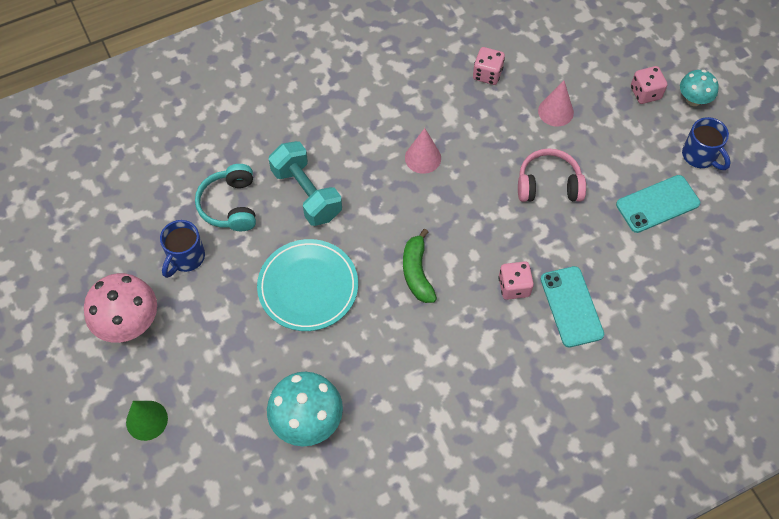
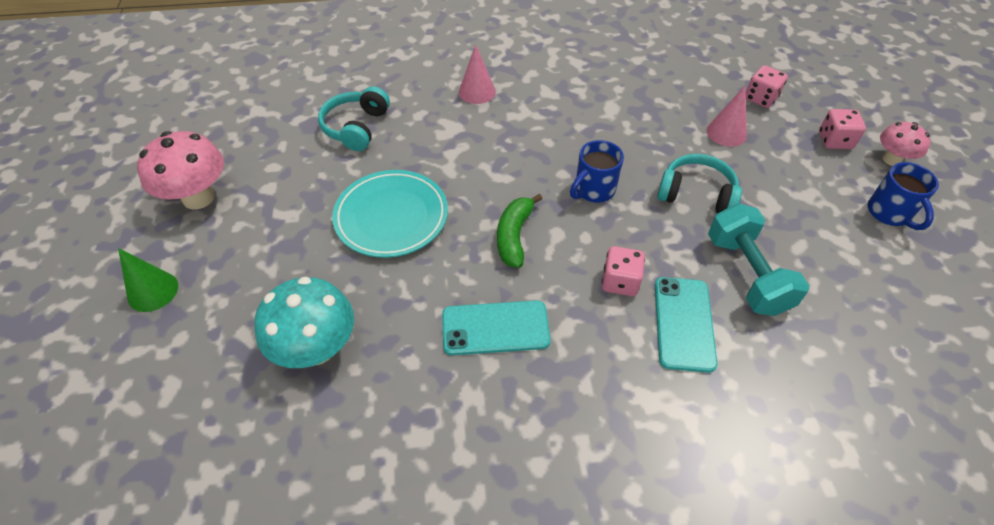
camera: 20 degrees right, 10 degrees down
blue mug [160,220,205,278] -> blue mug moved to [570,140,624,202]
turquoise dumbbell [269,141,342,226] -> turquoise dumbbell moved to [708,203,809,316]
pink cone [405,128,441,174] -> pink cone moved to [459,44,496,104]
pink dice [473,47,505,85] -> pink dice moved to [746,65,788,108]
pink headphones [518,148,586,202] -> turquoise headphones [657,154,742,214]
turquoise phone [616,175,700,233] -> turquoise phone moved to [442,300,550,355]
turquoise mushroom [680,70,719,106] -> pink mushroom [880,122,931,166]

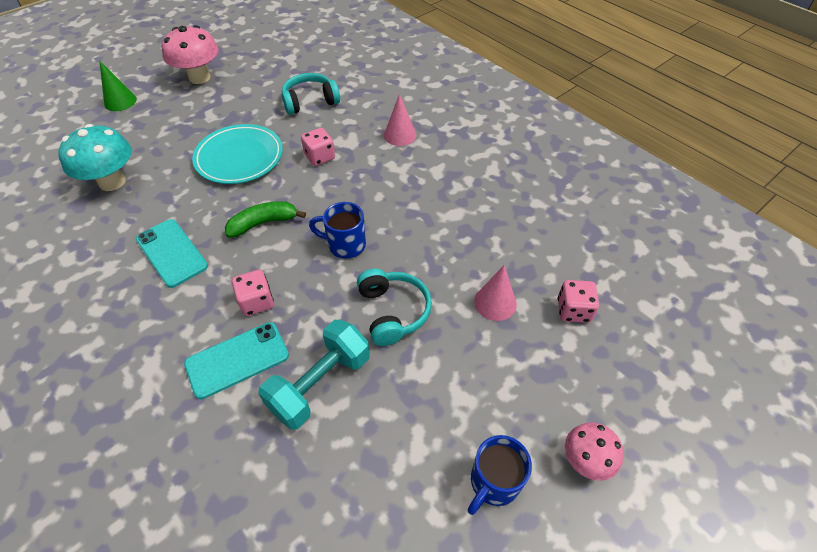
camera: 55 degrees right, 0 degrees up
pink dice [819,109,866,149] -> pink dice moved to [301,128,335,166]

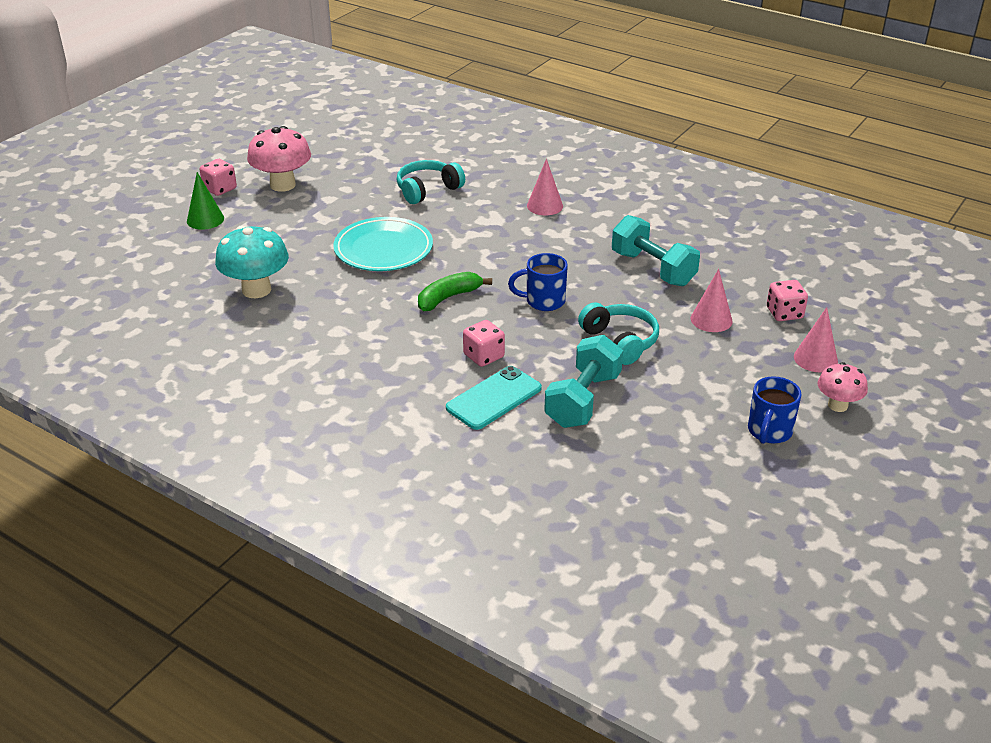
camera: 15 degrees left, 15 degrees down
turquoise phone [136,219,208,288] -> none
pink dice [301,128,335,166] -> pink dice moved to [200,159,237,196]
none -> turquoise dumbbell [612,215,700,286]
none -> pink cone [794,307,838,372]

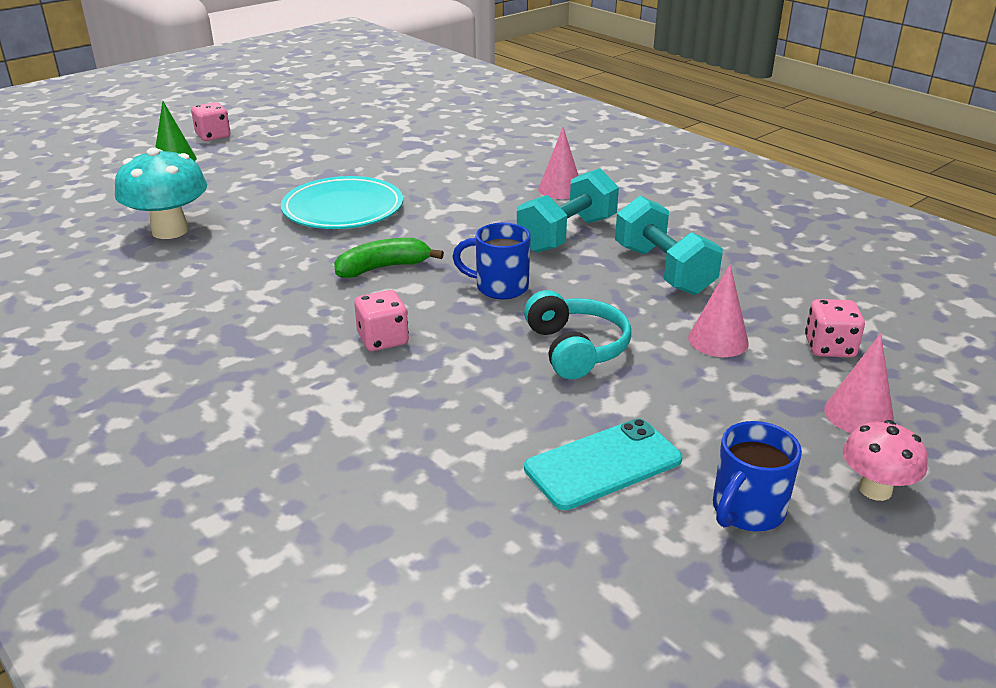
camera: 15 degrees right, 5 degrees down
pink mushroom [247,126,311,192] -> none
turquoise headphones [397,160,465,204] -> none
turquoise phone [446,366,542,430] -> turquoise phone moved to [524,418,682,510]
turquoise dumbbell [544,335,623,428] -> turquoise dumbbell moved to [517,168,619,253]

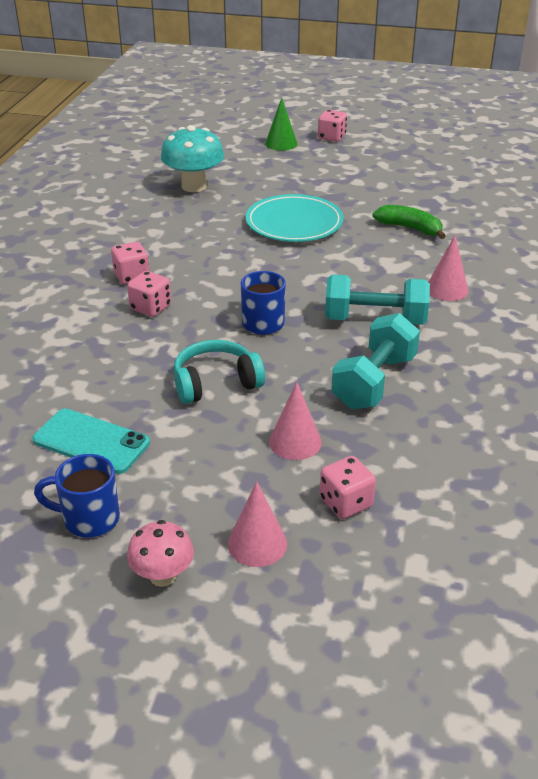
camera: 55 degrees right, 5 degrees up
green banana [334,238,444,278] -> green banana moved to [372,205,446,239]
turquoise headphones [524,290,631,379] -> turquoise headphones turned 150 degrees counterclockwise [173,340,265,404]
none -> pink dice [111,242,149,284]

